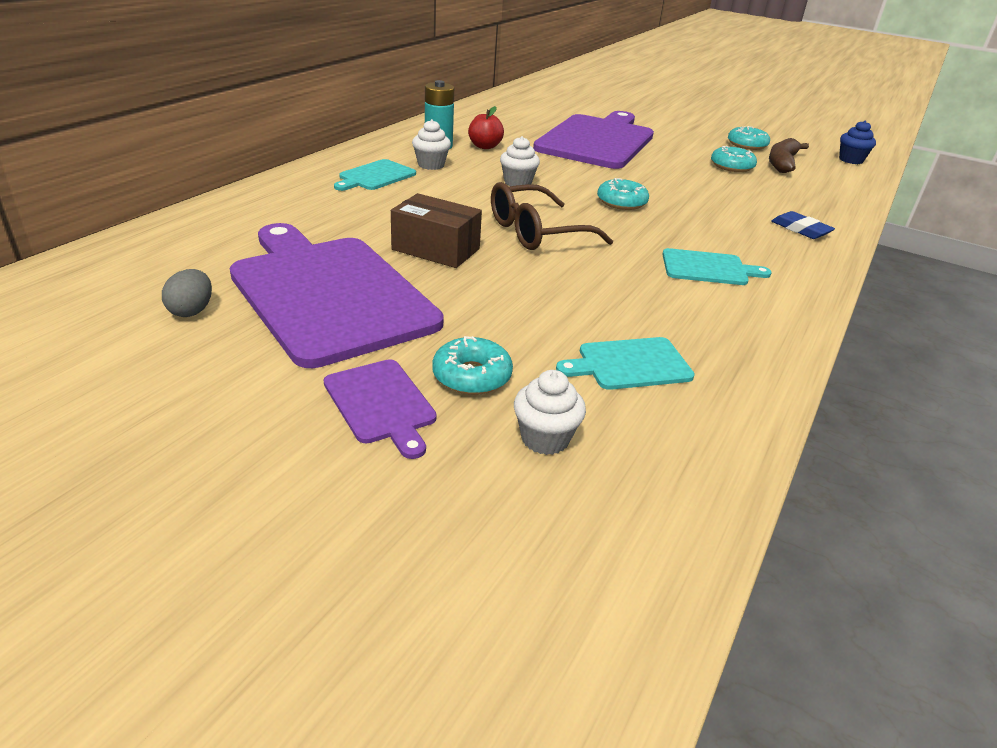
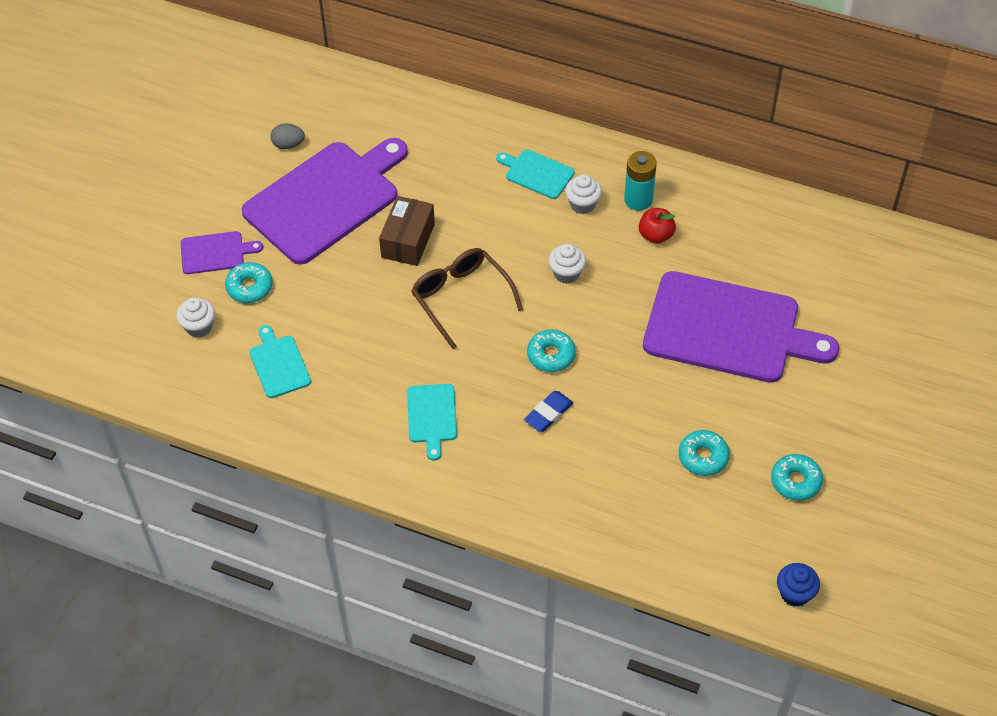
camera: 85 degrees right, 20 degrees up
purple cutting board [324,359,437,459] -> purple cutting board turned 150 degrees counterclockwise [181,231,263,274]
brown banana [769,138,809,173] -> none
blue eraser [771,211,835,239] -> blue eraser moved to [524,391,573,432]

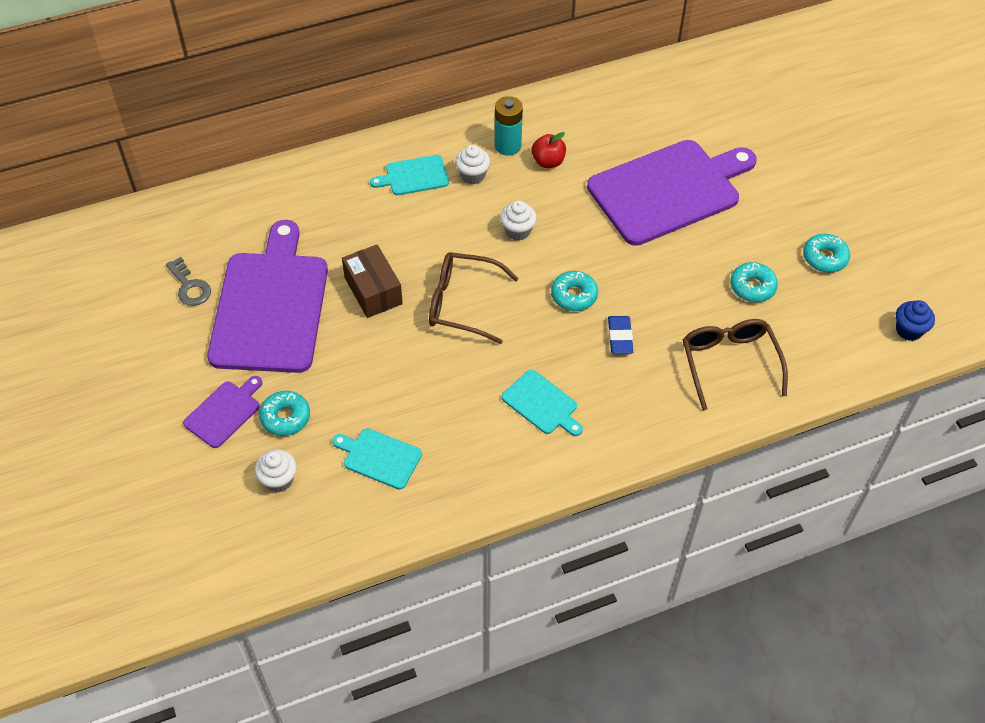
camera: 45 degrees left, 0 degrees up
grey egg [270,123,305,150] -> grey key [166,257,211,306]
none -> brown glasses [683,319,788,410]

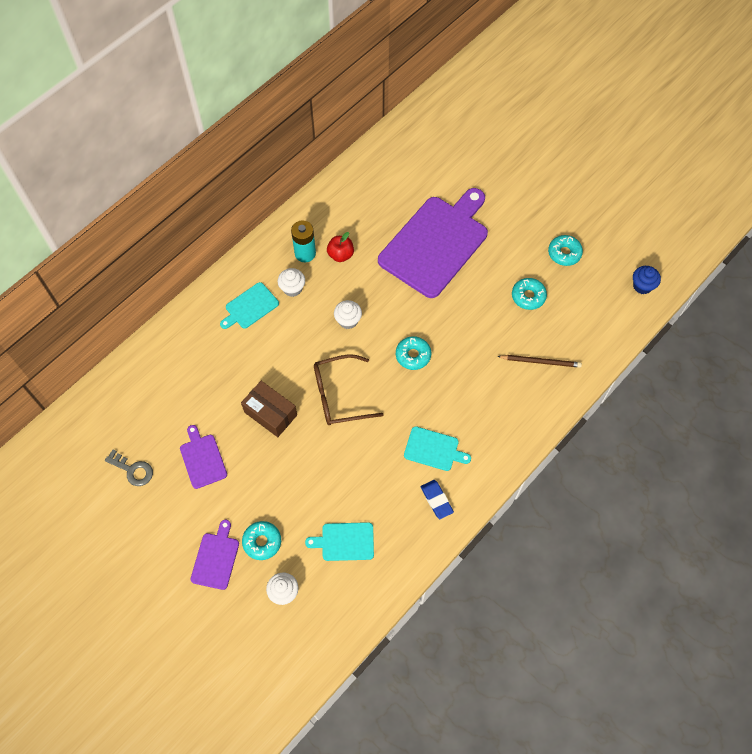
camera: 25 degrees left, 10 degrees up
purple cutting board [207,220,328,373] -> purple cutting board [180,425,227,489], size x0.45
blue eraser [608,316,633,354] -> blue eraser moved to [421,480,454,519]
brown glasses [683,319,788,410] -> brown pencil [497,355,582,368]

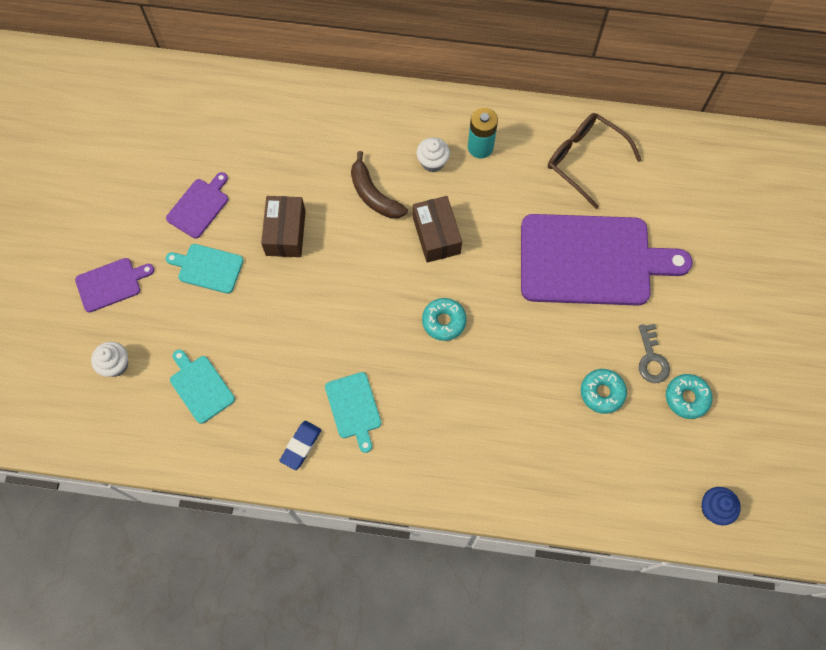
camera: 55 degrees right, 5 degrees up
grey key [105,449,153,486] -> grey key moved to [639,324,670,383]
turquoise cutting board [220,282,279,329] -> turquoise cutting board moved to [165,244,244,294]
turquoise donut [242,521,281,560] -> none
brown glasses [314,354,384,425] -> brown glasses moved to [548,113,641,209]
red apple [327,232,354,262] -> none
white cupcake [334,300,362,329] -> brown box [413,196,462,263]
brown pencil [497,355,582,368] -> none
none -> brown banana [351,151,408,218]

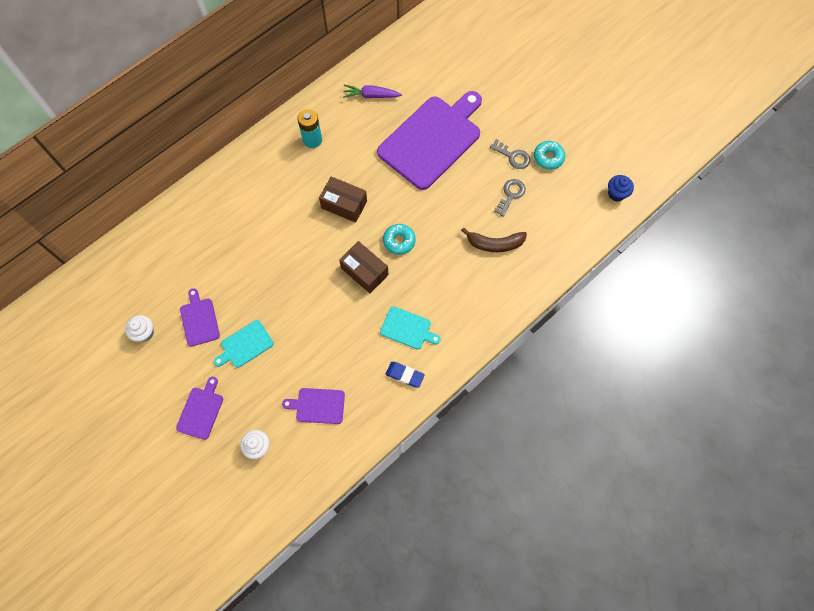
camera: 50 degrees left, 0 degrees up
turquoise cutting board [170,350,235,424] -> purple cutting board [282,388,345,424]
brown box [261,196,306,257] -> brown box moved to [339,241,389,293]
blue eraser [279,421,321,470] -> blue eraser turned 45 degrees counterclockwise [386,362,425,388]
brown banana [351,151,408,218] -> brown banana moved to [461,228,527,252]
white cupcake [416,137,450,173] -> white cupcake moved to [125,315,154,342]
brown glasses [548,113,641,209] -> purple carrot [343,85,402,98]
turquoise donut [581,369,627,414] -> grey key [494,179,525,217]

